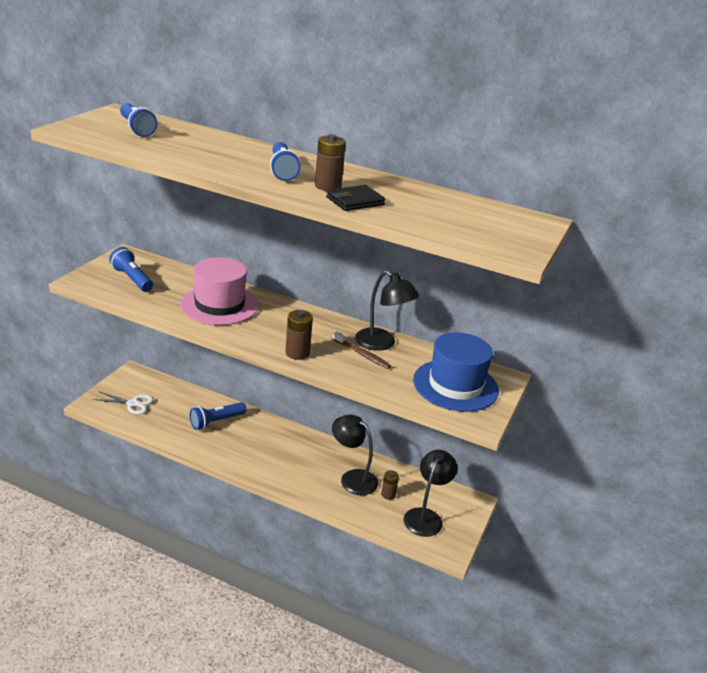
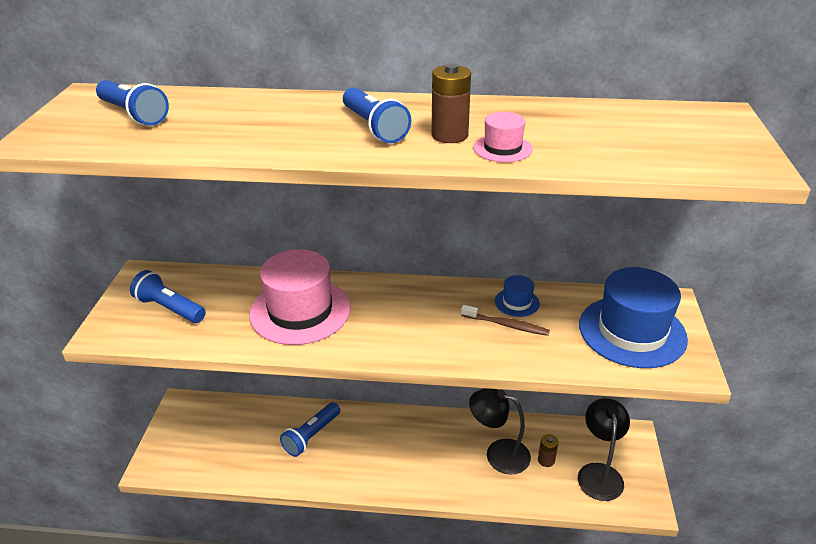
camera: 15 degrees left, 5 degrees up
white scissors [93,391,154,414] -> none
brown battery [285,310,313,360] -> none
black wallet [326,185,385,211] -> pink hat [473,112,533,162]
black lamp [355,270,419,351] -> blue hat [495,275,540,317]

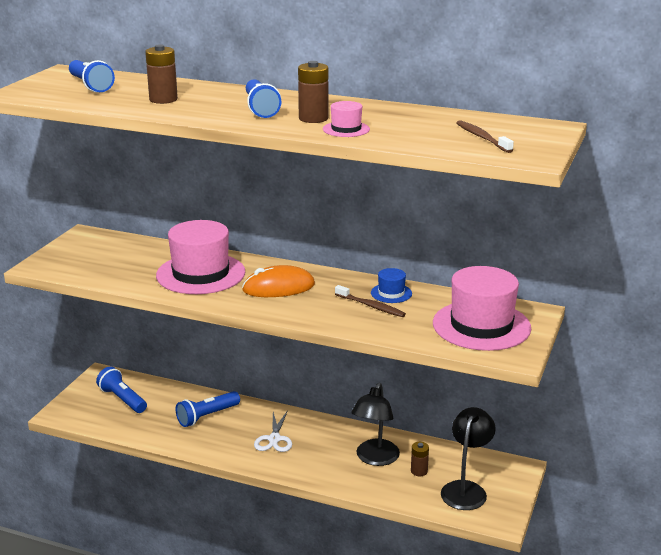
camera: 15 degrees right, 10 degrees down
blue flashlight [130,270,206,323] -> blue flashlight moved to [96,367,147,413]
black lamp [469,388,531,474] -> black lamp turned 105 degrees counterclockwise [351,383,400,466]
blue hat [579,267,688,368] -> pink hat [433,266,531,351]
none -> brown battery [145,44,178,104]
none -> orange mouse [242,265,315,297]
none -> white scissors [254,410,292,452]
none -> brown toothbrush [457,120,514,153]

